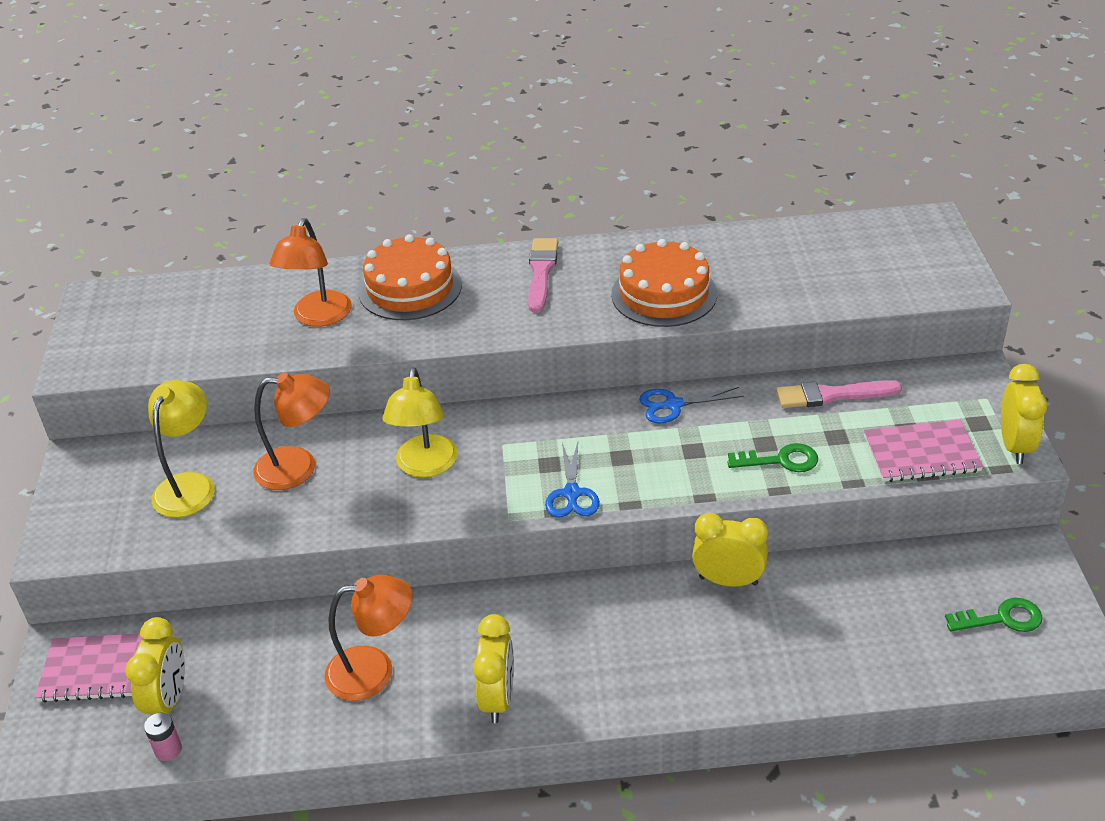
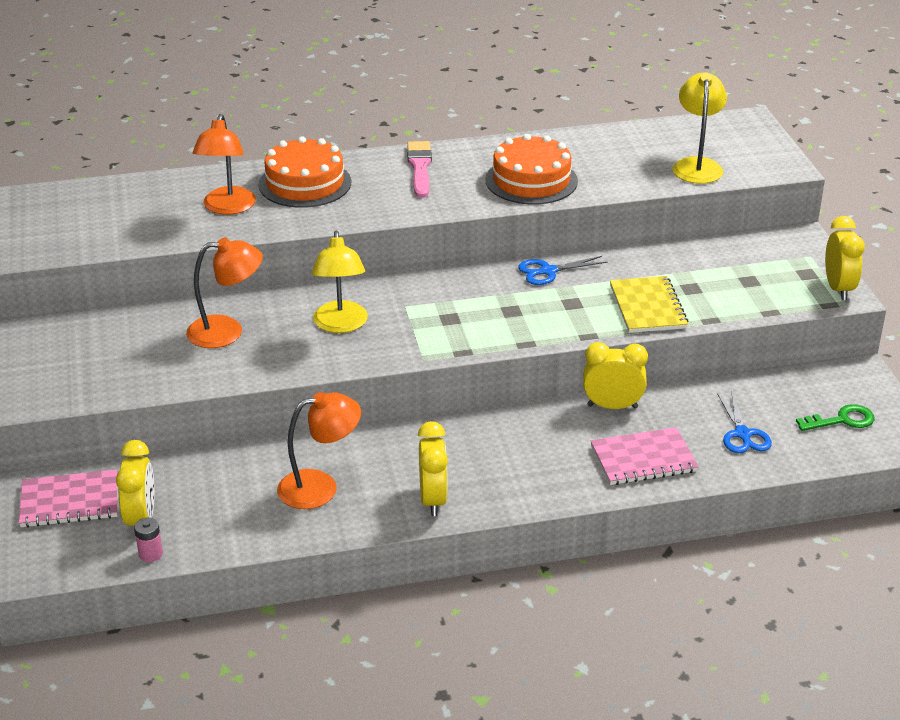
camera: 10 degrees left, 5 degrees down
yellow lamp [148,380,215,518] -> yellow lamp moved to [673,72,727,184]
blue scissors [545,442,600,518] -> blue scissors moved to [717,391,772,453]
green key [727,443,818,472] -> yellow notebook [610,276,689,333]
pink brush [776,380,902,408] -> none
pink notebook [864,419,984,482] -> pink notebook moved to [591,427,699,485]

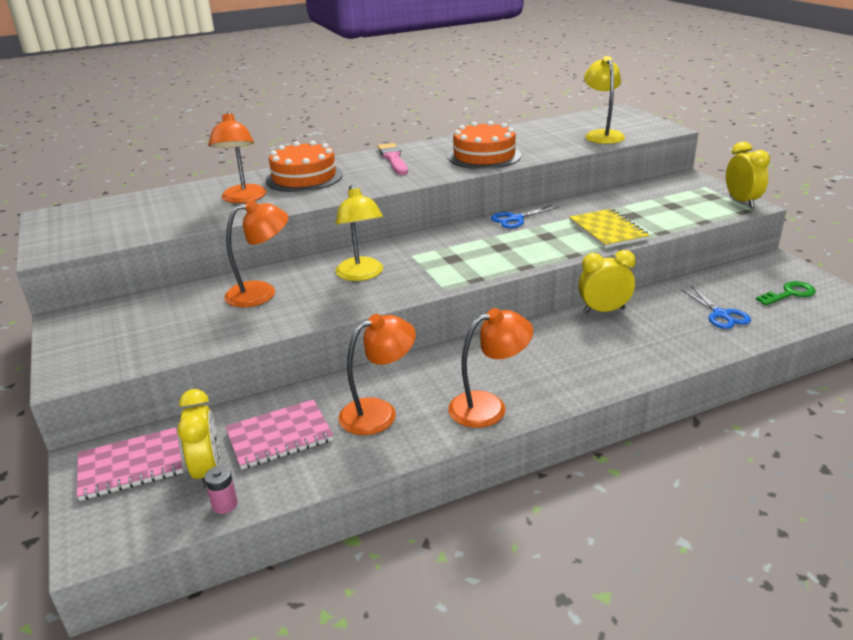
camera: 10 degrees left, 5 degrees down
yellow clock [418,421,448,516] -> orange lamp [448,308,533,428]
pink notebook [591,427,699,485] -> pink notebook moved to [225,399,334,470]

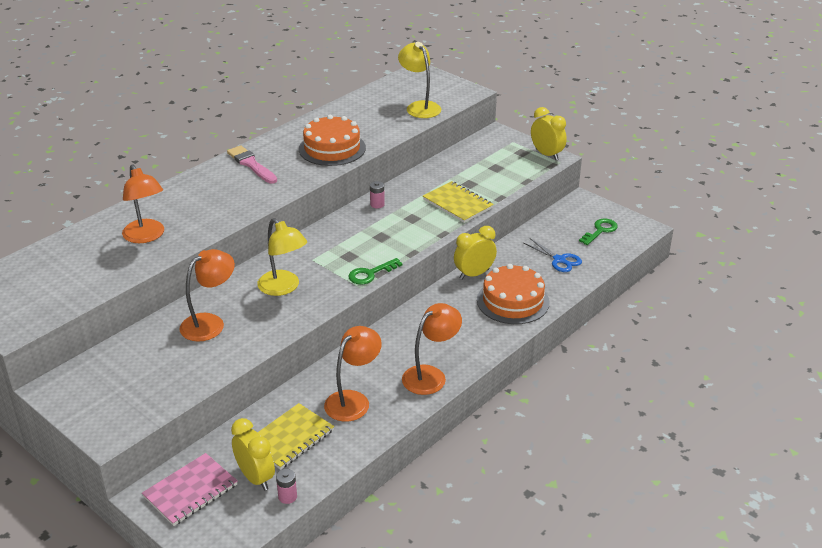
camera: 25 degrees left, 5 degrees up
pink notebook [225,399,334,470] -> yellow notebook [257,403,334,470]
orange cake [266,141,343,192] -> orange cake moved to [477,264,549,324]
blue scissors [491,205,559,228] -> pink battery [370,181,385,208]
none -> green key [348,258,403,285]

